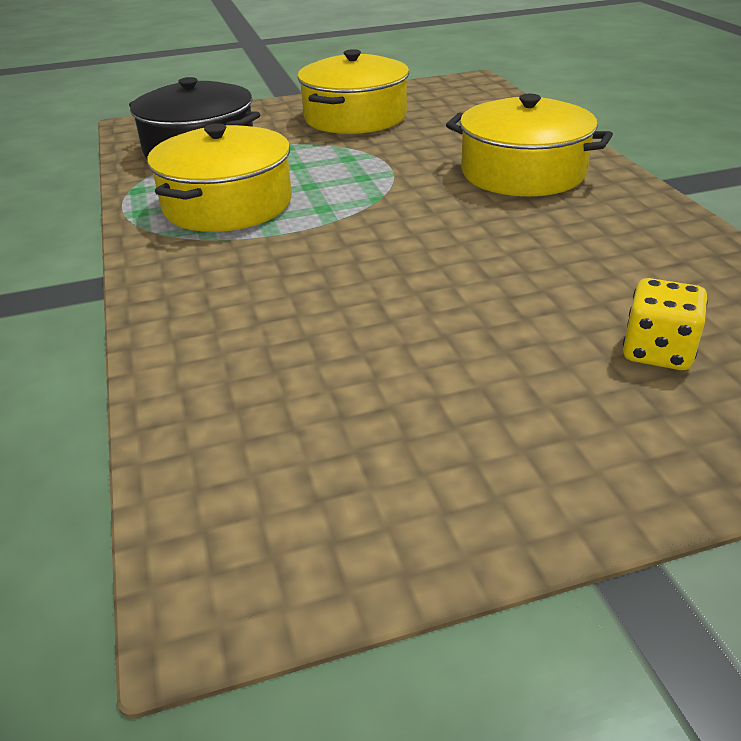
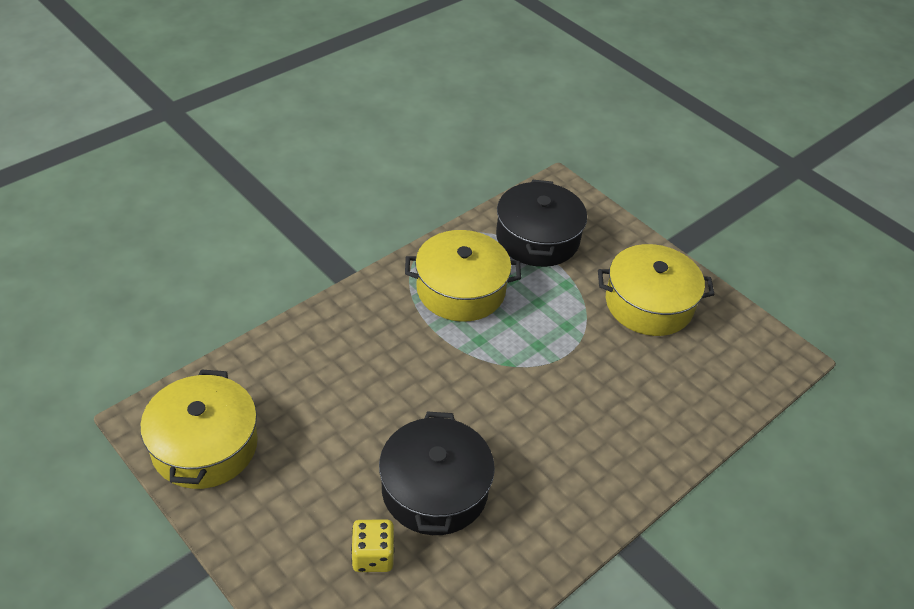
camera: 60 degrees right, 10 degrees up
yellow pot [446,94,613,196] -> yellow pot moved to [140,369,258,489]
none -> black pot [379,411,495,535]

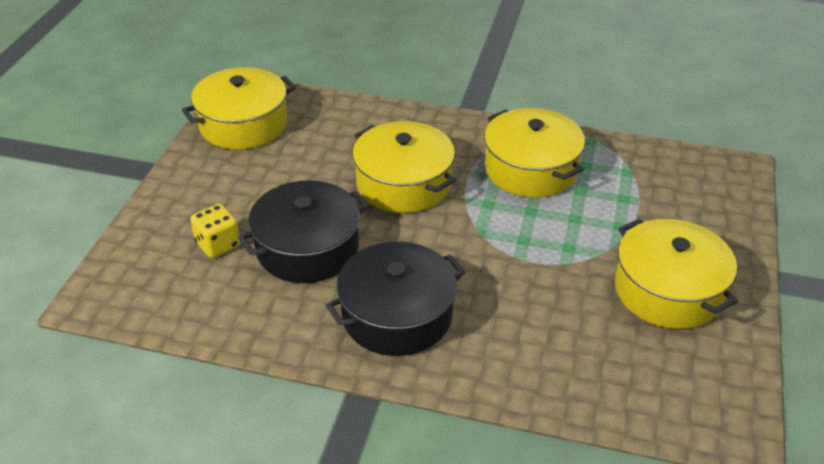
camera: 60 degrees right, 5 degrees down
black pot [496,180,587,267] -> black pot moved to [326,242,465,356]
none -> yellow pot [352,121,456,213]

